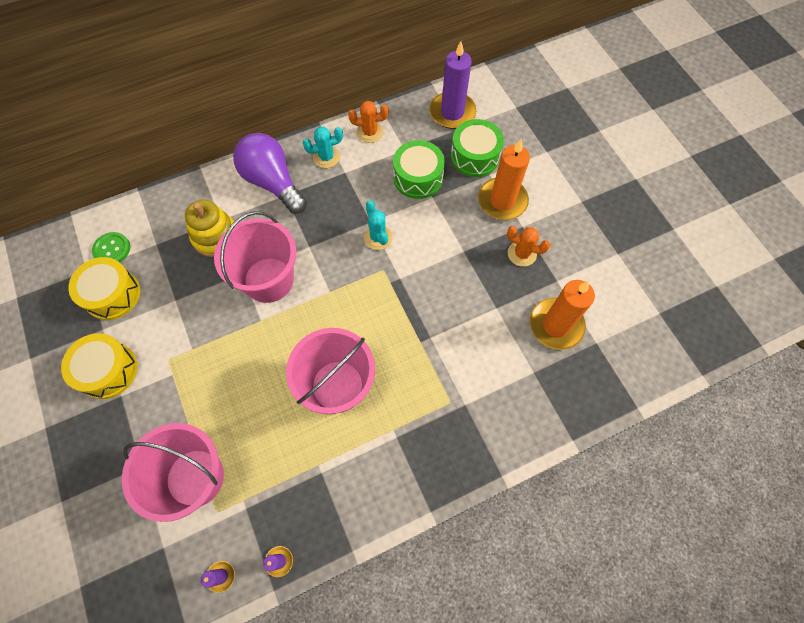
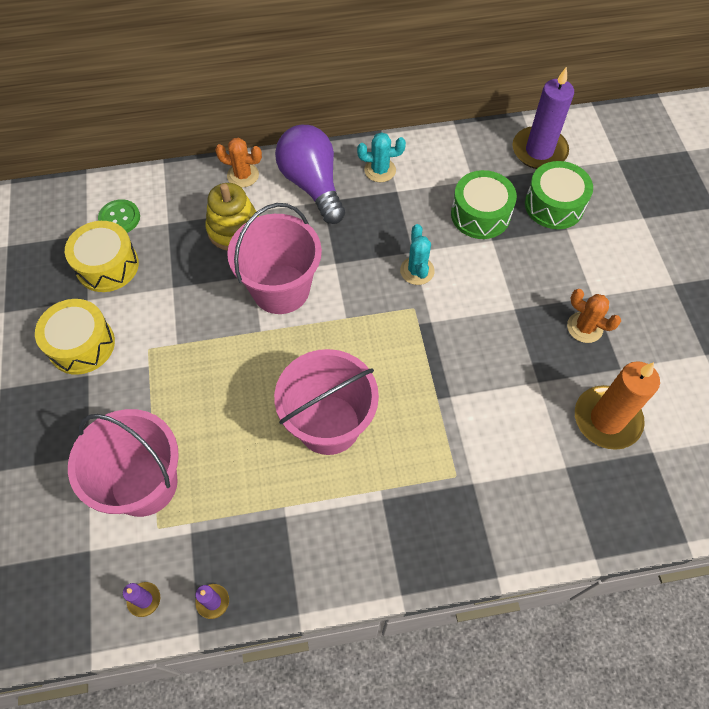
camera: 15 degrees right, 5 degrees down
orange cactus [348,101,389,143] -> orange cactus moved to [215,138,262,188]
orange candle [478,139,530,220] -> none

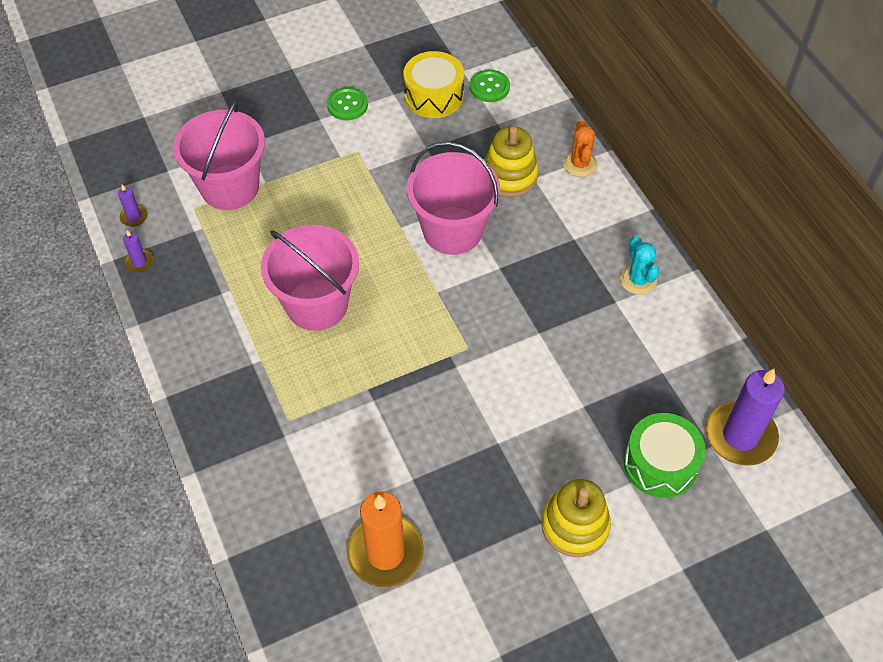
camera: 75 degrees right, 5 degrees down
yellow drum [35,299,115,375] -> green button [327,87,368,120]
purple light bulb [275,125,345,224] -> none
turquoise cactus [400,224,435,285] -> none
green drum [451,170,517,239] -> none
orange cactus [567,289,621,343] -> none
none -> yellow stacking toy [541,479,611,557]

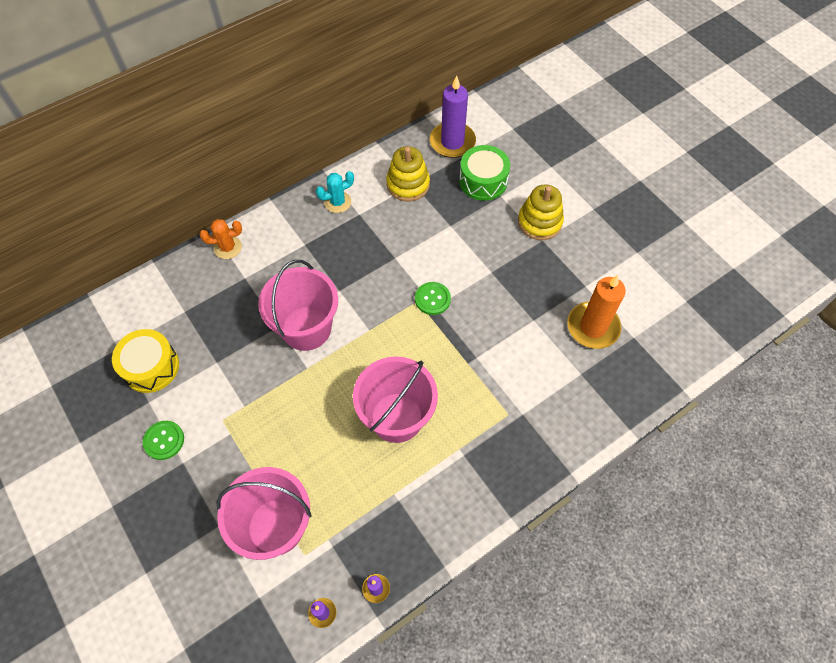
camera: 100 degrees left, 5 degrees up
green button [470,70,510,102] -> green button moved to [415,282,451,315]
yellow stacking toy [484,126,539,197] -> yellow stacking toy moved to [386,146,430,201]

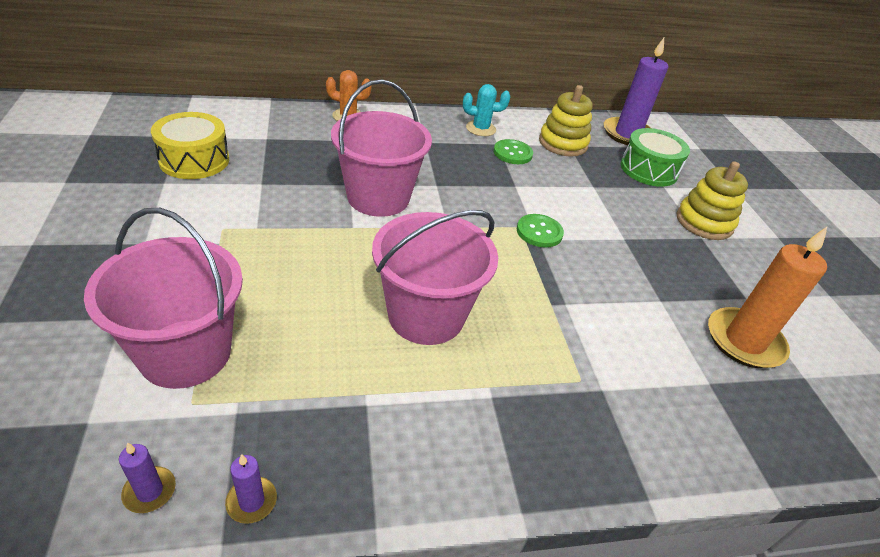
camera: 20 degrees right, 20 degrees down
green button [143,421,184,460] -> green button moved to [494,139,533,164]

